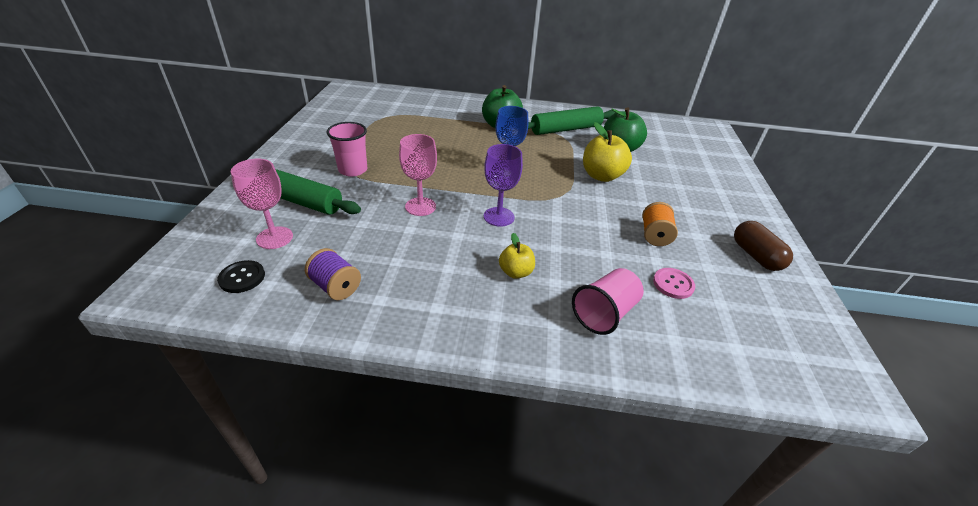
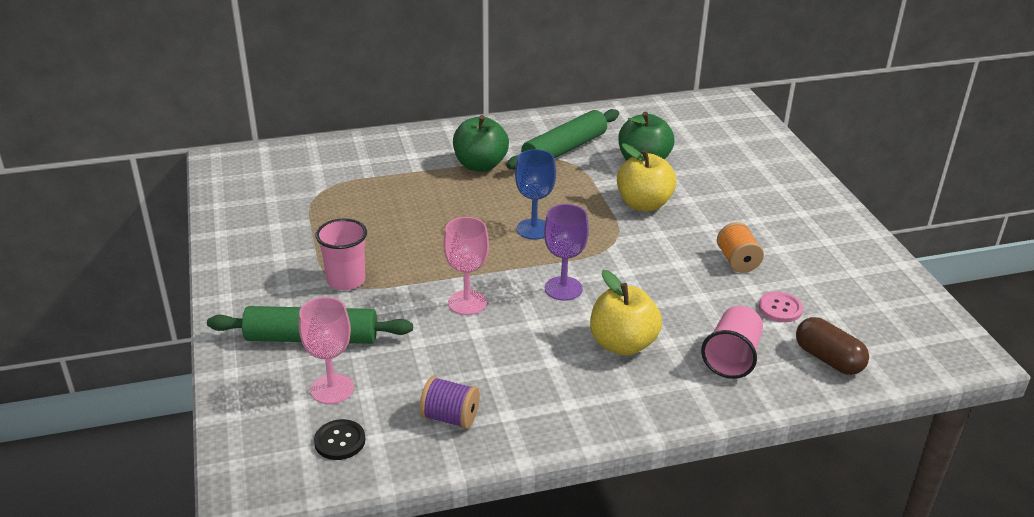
camera: 20 degrees left, 5 degrees down
yellow apple [499,233,535,279] -> yellow apple [590,270,662,356], size x1.73
brown capsule [734,221,793,271] -> brown capsule moved to [796,317,869,375]

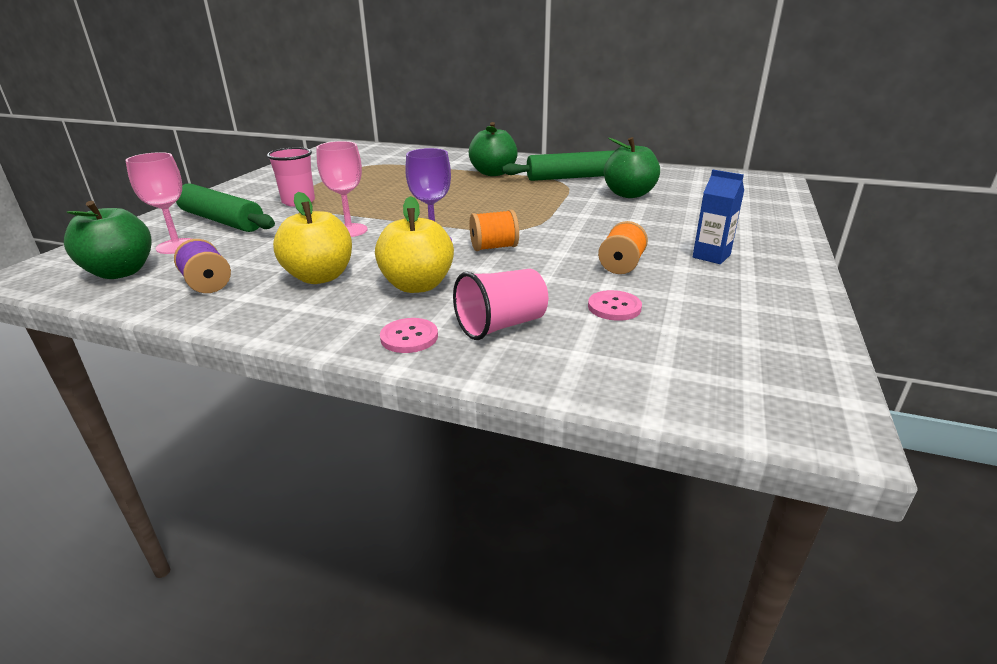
camera: 35 degrees right, 5 degrees down
black button [314,419,365,460] -> green apple [64,201,152,279]
blue goblet [515,149,556,240] -> none
yellow apple [617,144,677,211] -> yellow apple moved to [273,192,352,284]
brown capsule [796,317,869,375] -> none
none -> pink button [380,318,438,353]
none -> orange spool [469,210,519,251]
none -> blue carton [693,170,744,264]

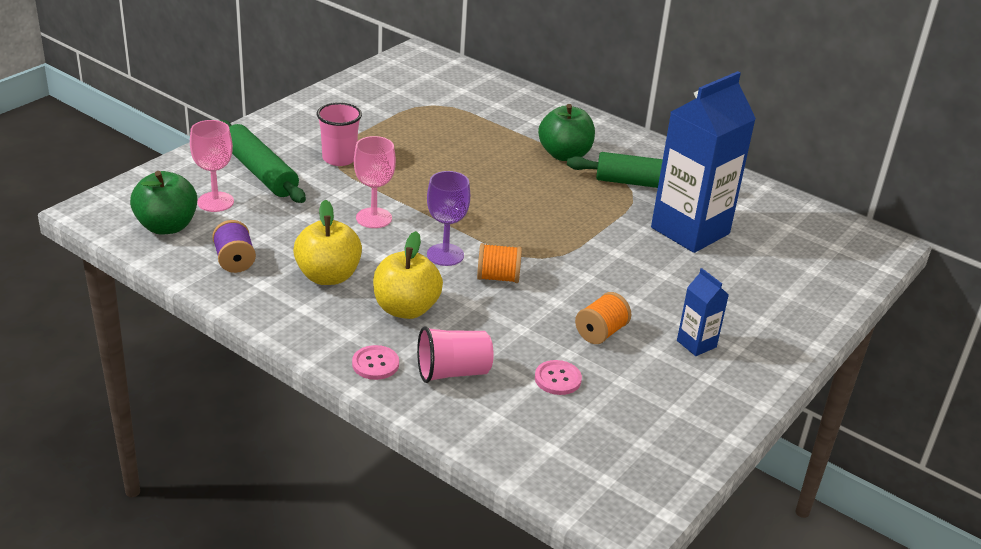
camera: 15 degrees right, 5 degrees up
green apple [604,137,660,198] -> blue carton [651,71,756,253]

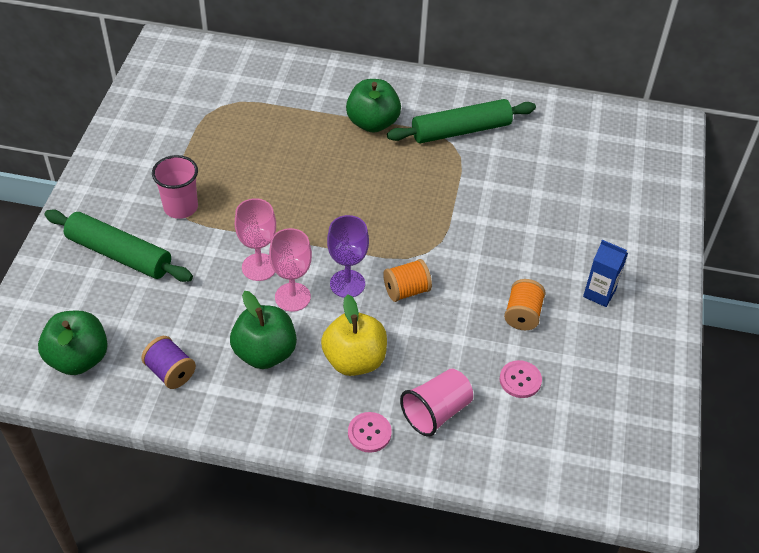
camera: 25 degrees left, 15 degrees up
pink goblet [190,120,234,212] -> pink goblet moved to [269,228,312,312]
yellow apple [293,200,362,285] -> green apple [230,291,297,369]
blue carton [651,71,756,253] -> none

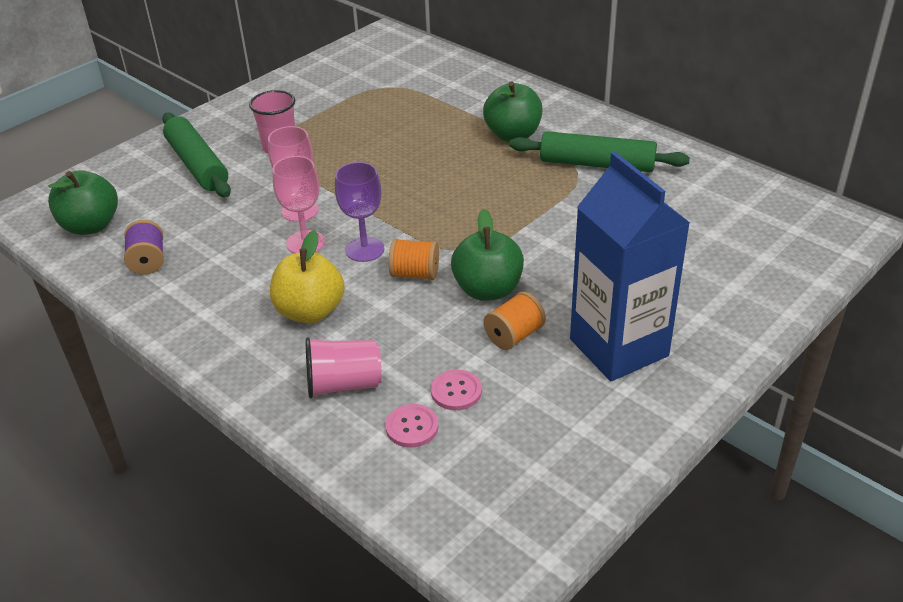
camera: 35 degrees right, 10 degrees down
green apple [230,291,297,369] -> green apple moved to [451,209,524,301]
pink button [348,412,392,453] -> pink button moved to [385,404,439,448]
blue carton [583,240,628,307] -> blue carton [570,152,690,381], size x2.25

